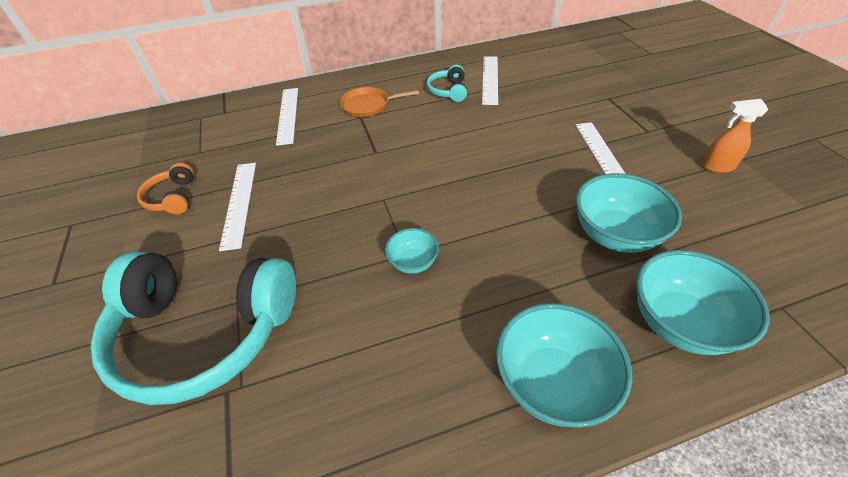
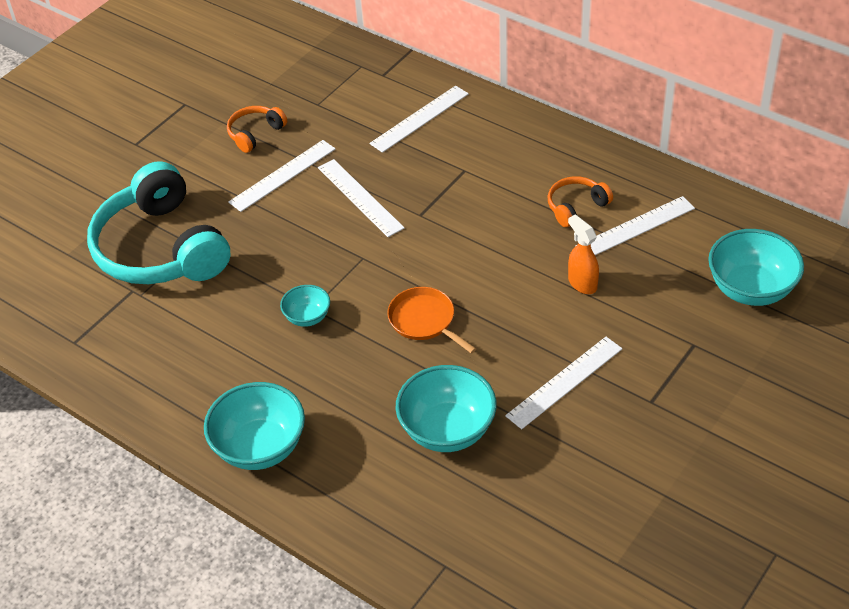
camera: 55 degrees right, 0 degrees up
orange pan [340,87,419,117] -> orange pan moved to [387,287,476,354]
turquoise headphones [427,65,467,102] -> orange headphones [548,176,613,227]
turquoise bowl [636,250,770,355] -> turquoise bowl moved to [708,229,804,306]
orange spray bottle [702,99,768,173] -> orange spray bottle moved to [568,215,599,294]
none -> white ruler [318,159,404,237]

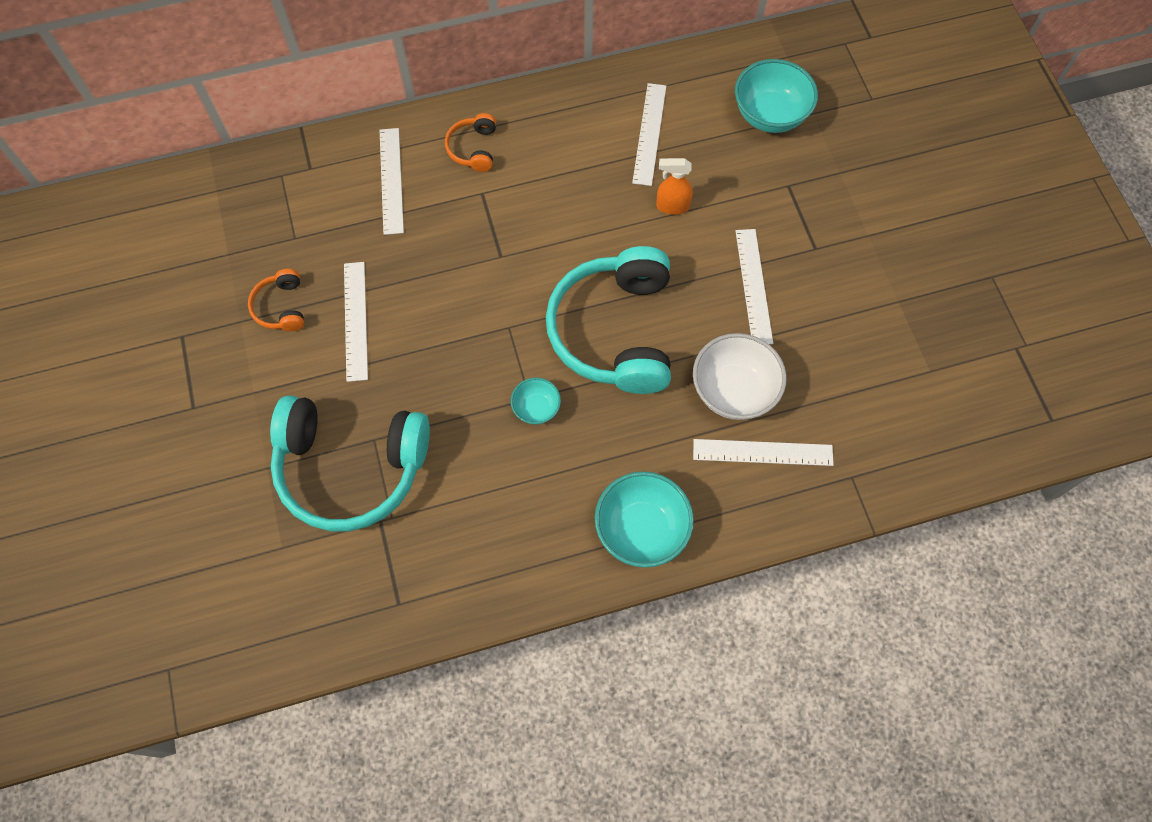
camera: 55 degrees left, 20 degrees up
white ruler [318,159,404,237] -> white ruler moved to [693,439,834,466]
orange pan [387,287,476,354] -> turquoise headphones [546,246,671,394]
turquoise bowl [396,365,497,452] -> white bowl [693,333,787,420]
orange headphones [548,176,613,227] -> orange headphones moved to [445,113,496,172]

